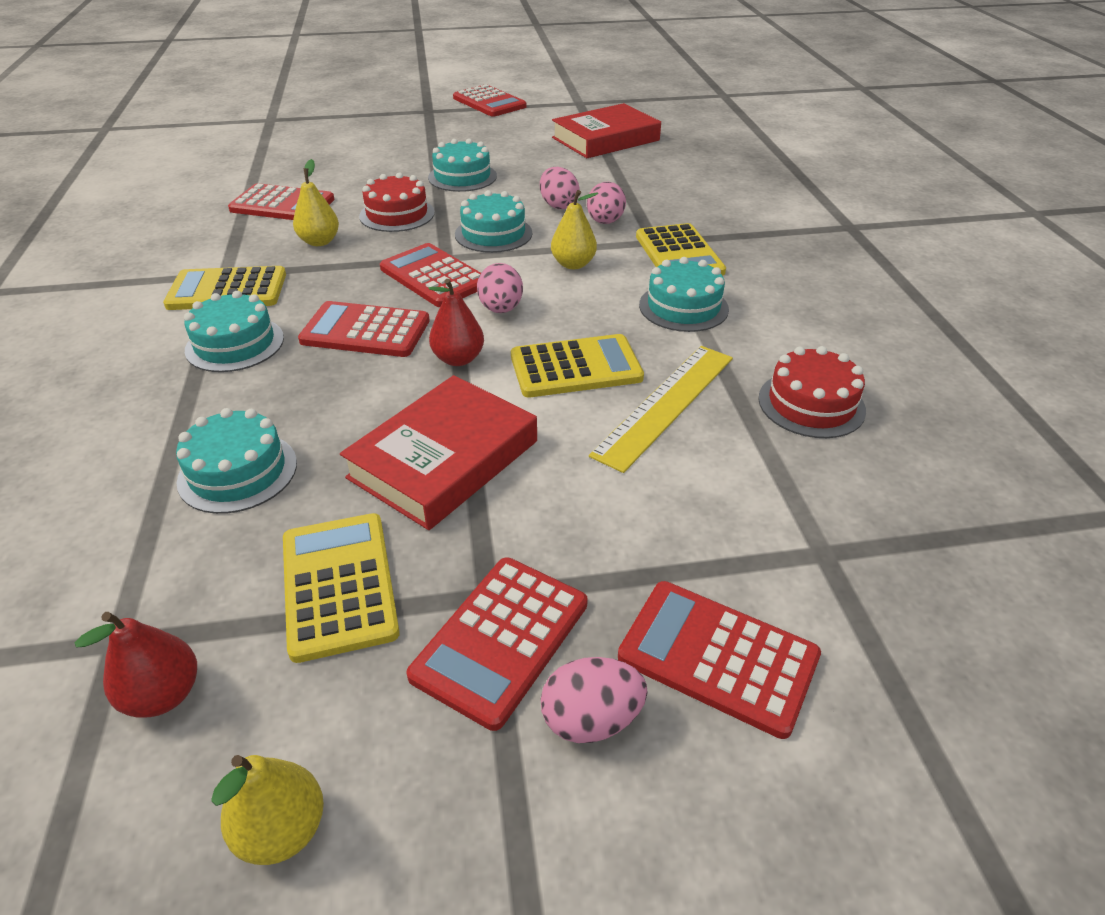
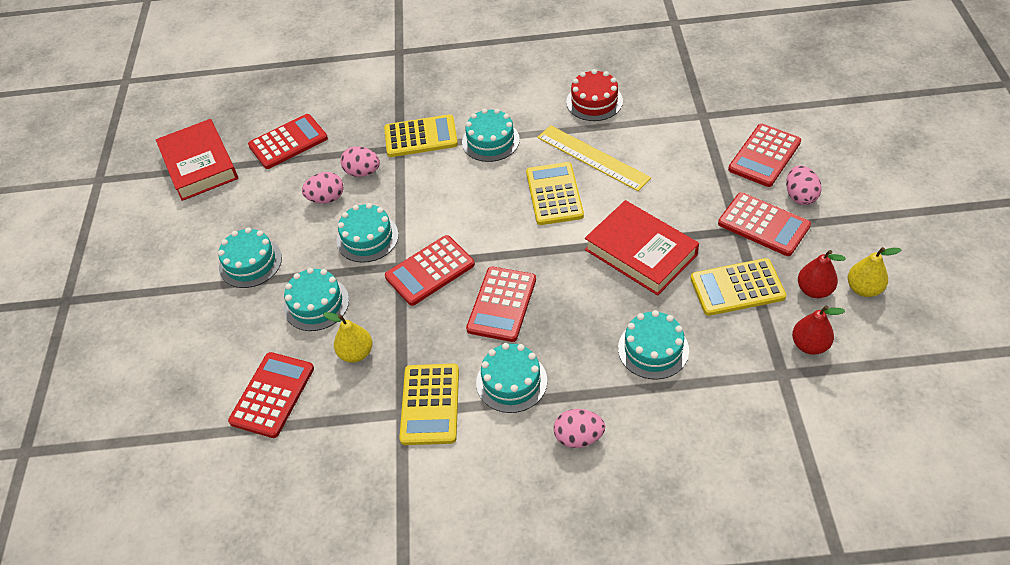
camera: 80 degrees left, 10 degrees up
red cake [359,172,435,232] -> turquoise cake [284,268,349,331]
red pear [429,279,484,366] -> red pear moved to [798,250,846,298]
red calculator [453,84,527,117] -> red calculator moved to [248,114,328,169]
pink egg [477,263,523,313] -> pink egg moved to [554,409,605,448]
yellow pear [551,190,598,269] -> none

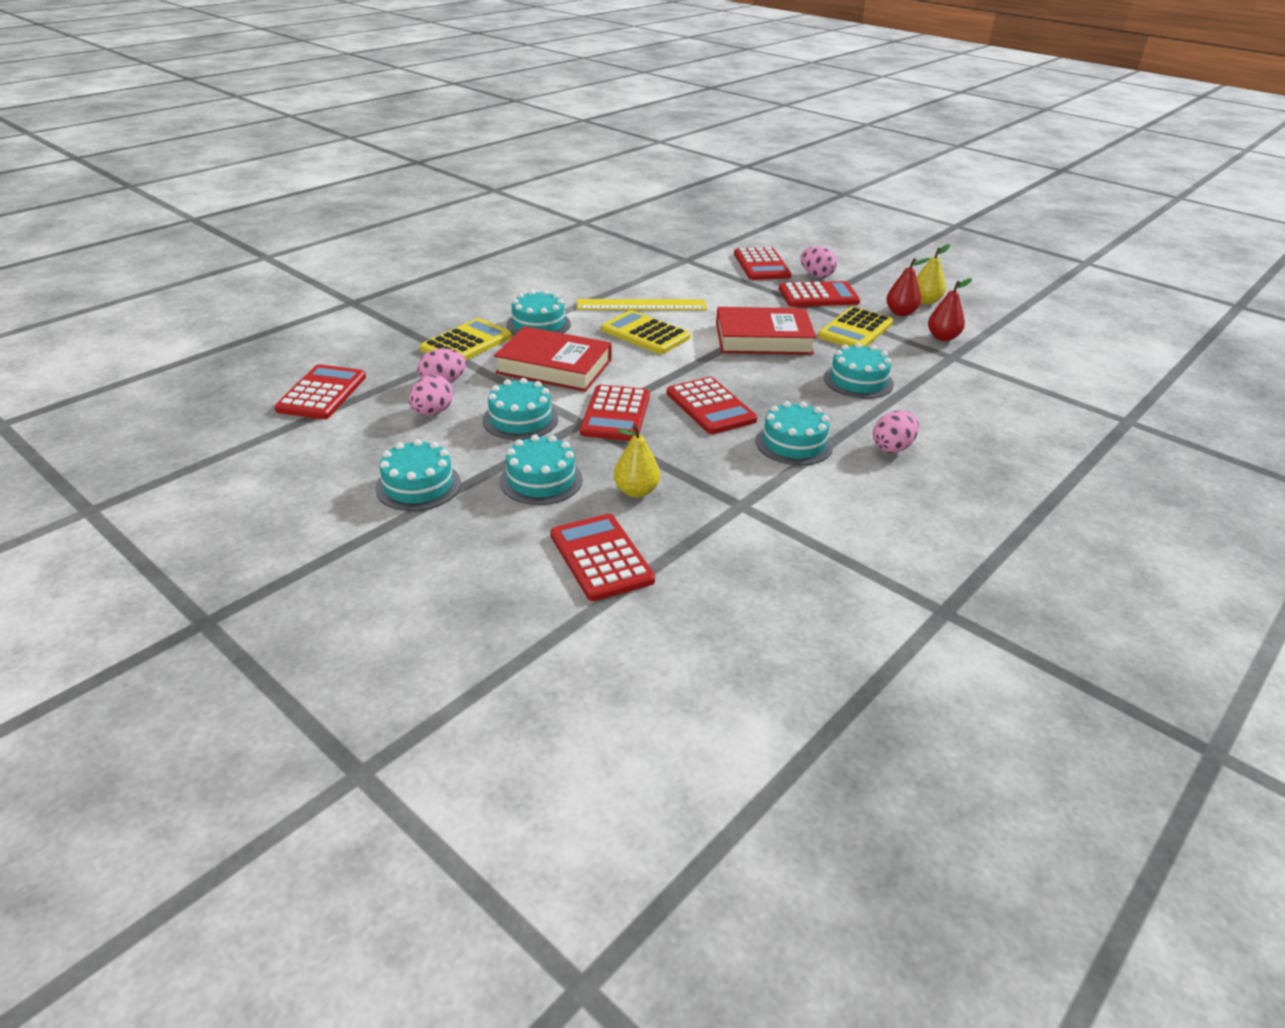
camera: 50 degrees left, 15 degrees down
red book [156,119,238,201] -> red book moved to [494,326,612,392]
yellow calculator [399,364,459,445] -> none
red cake [566,69,623,121] -> none

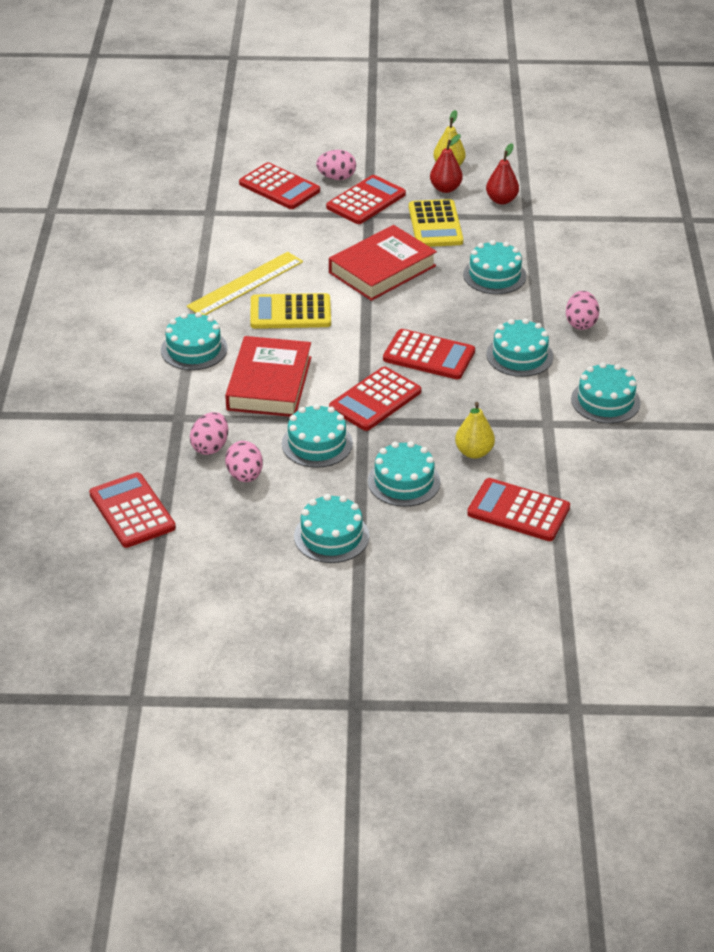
camera: 40 degrees left, 5 degrees up
yellow calculator [420,318,512,360] -> none
red book [494,326,612,392] -> red book turned 60 degrees counterclockwise [225,336,311,417]
red calculator [580,385,650,441] -> red calculator turned 75 degrees clockwise [329,366,421,431]
none -> turquoise cake [571,362,641,424]

